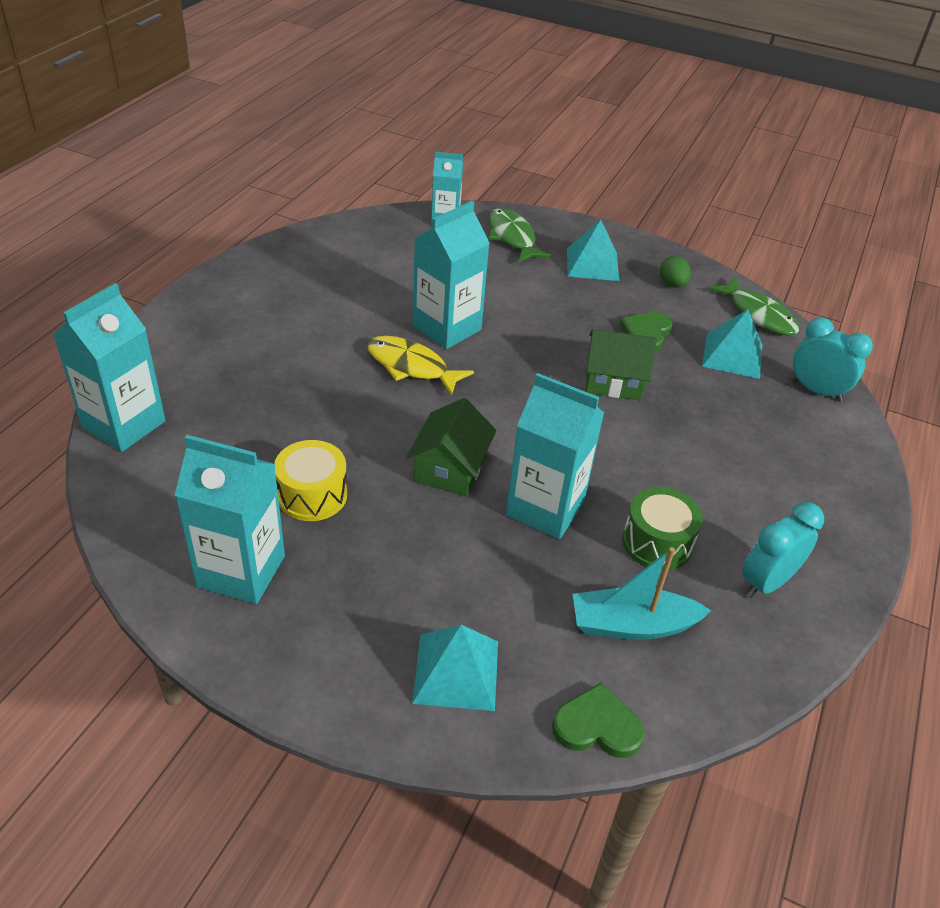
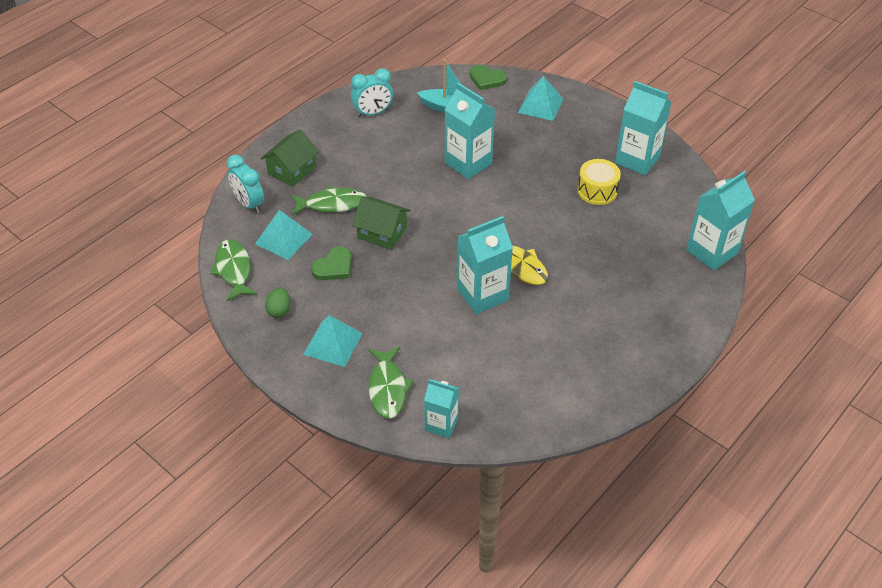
camera: 160 degrees left, 5 degrees up
green house [406,398,496,496] -> green house moved to [261,129,319,187]
green drum [622,487,703,571] -> none
none -> green fish [291,185,367,215]

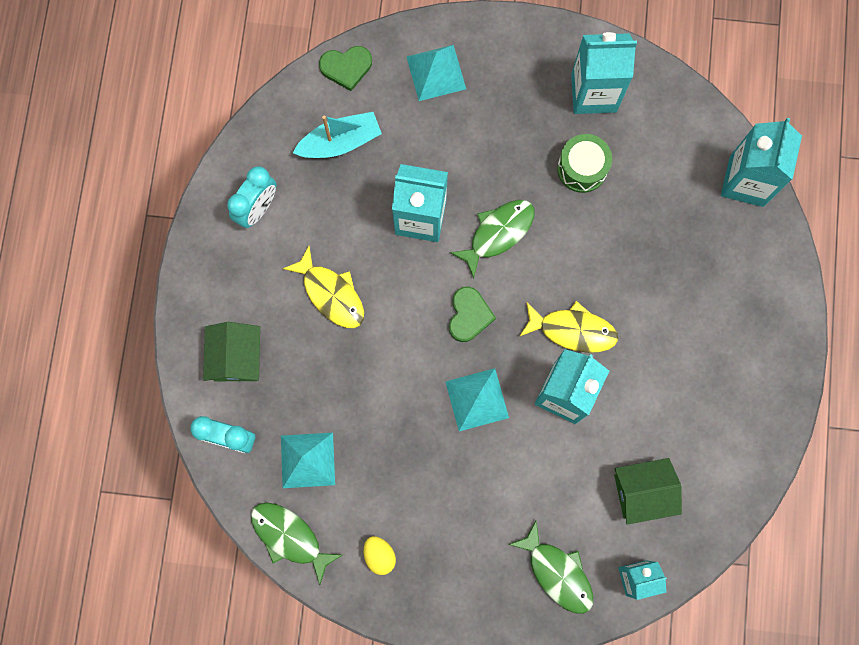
camera: 35 degrees left, 30 degrees up
green egg [265,288,290,318] -> yellow egg [364,536,396,575]
green fish [291,185,367,215] -> green fish moved to [450,200,535,279]
turquoise pyramid [303,315,363,367] -> turquoise pyramid moved to [445,368,509,431]
green heart [311,246,352,280] -> green heart moved to [449,287,496,342]
green house [352,197,410,250] -> green house moved to [614,458,682,525]
yellow drum [578,159,621,205] -> green drum [557,134,612,193]
none -> yellow fish [283,246,364,328]

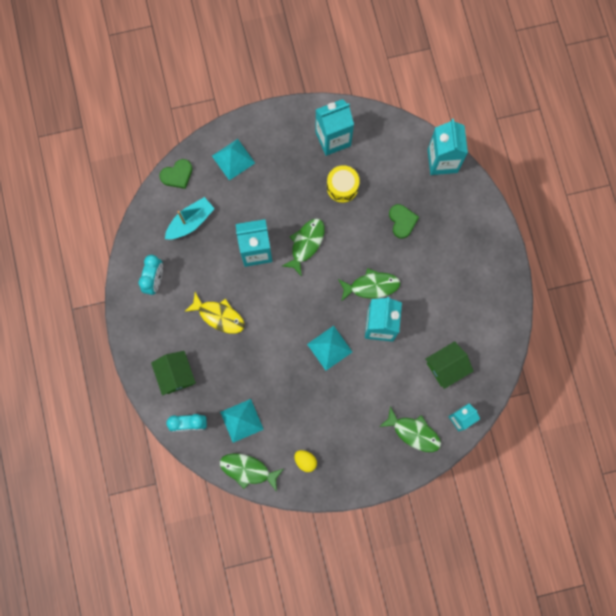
camera: 20 degrees left, 0 degrees up
green heart [449,287,496,342] -> green heart moved to [389,204,419,239]
yellow fish [519,301,618,353] -> green fish [338,268,400,301]
green drum [557,134,612,193] -> yellow drum [327,165,360,203]

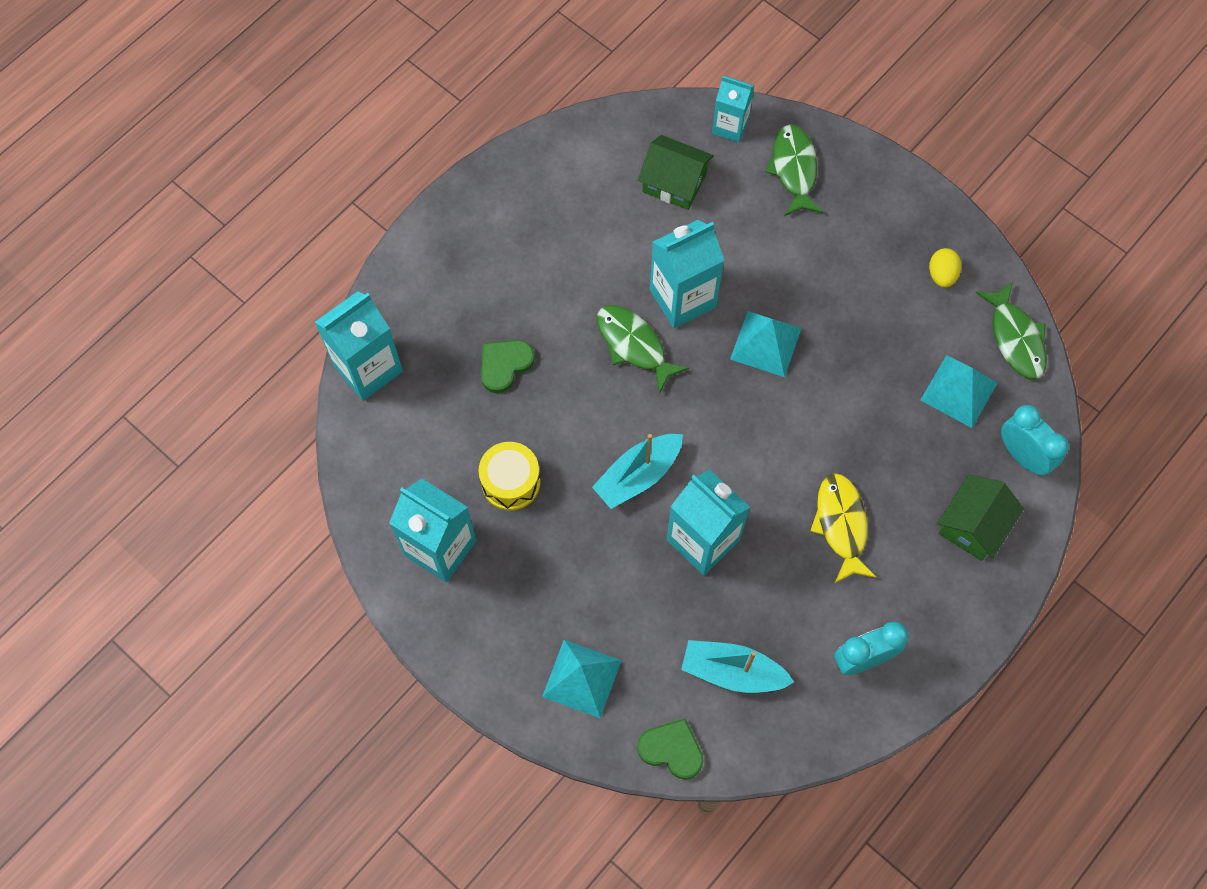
camera: 125 degrees left, 10 degrees down
green fish [282,218,325,277] -> turquoise boat [592,434,683,509]

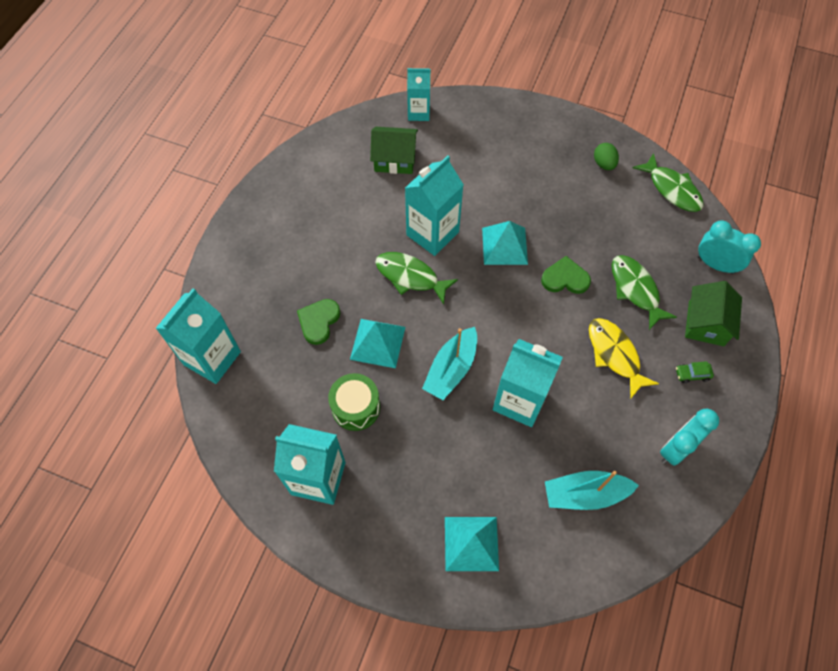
camera: 20 degrees left, 5 degrees down
yellow drum [479,442,541,511] -> green drum [328,373,380,431]
green heart [637,718,704,780] -> green heart moved to [541,256,591,294]
green fish [765,124,823,216] -> green fish moved to [612,255,677,330]
turquoise pyramid [921,355,998,428] -> turquoise pyramid moved to [350,319,405,368]
yellow egg [929,248,961,288] -> green egg [594,143,619,170]
none -> green car [676,361,714,383]

